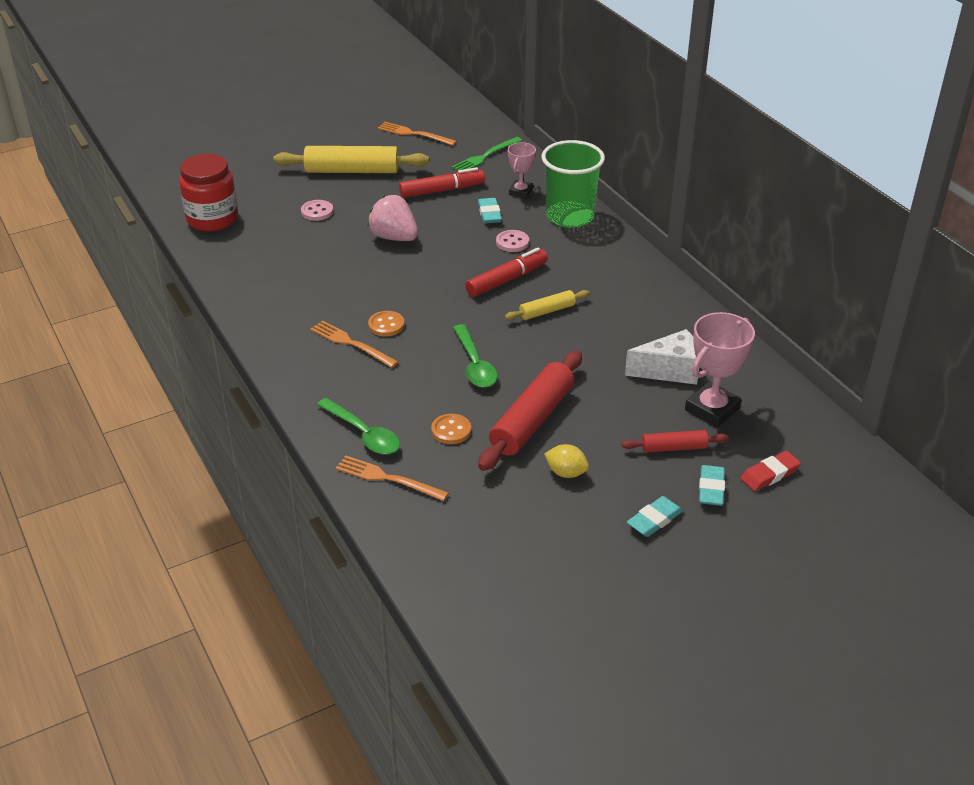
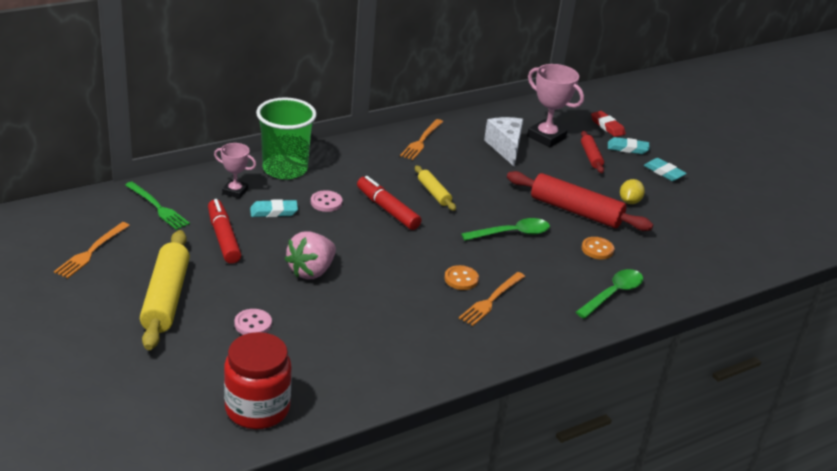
camera: 95 degrees left, 5 degrees down
orange fork [336,455,449,501] -> orange fork moved to [400,119,443,160]

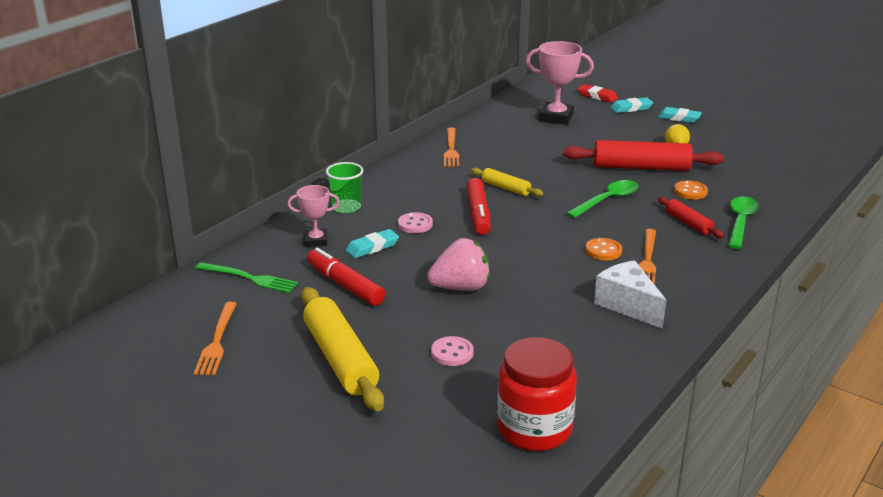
camera: 20 degrees left, 5 degrees down
green cup [256,98,317,179] -> green cup [326,162,364,213], size x0.58
pink strawberry [285,231,336,279] -> pink strawberry turned 120 degrees counterclockwise [427,238,490,291]
red marker [357,176,422,230] -> red marker turned 120 degrees counterclockwise [466,178,491,235]
white cheese [484,117,523,167] -> white cheese moved to [594,260,666,329]
red rolling pin [581,131,604,173] -> red rolling pin moved to [658,197,724,238]

